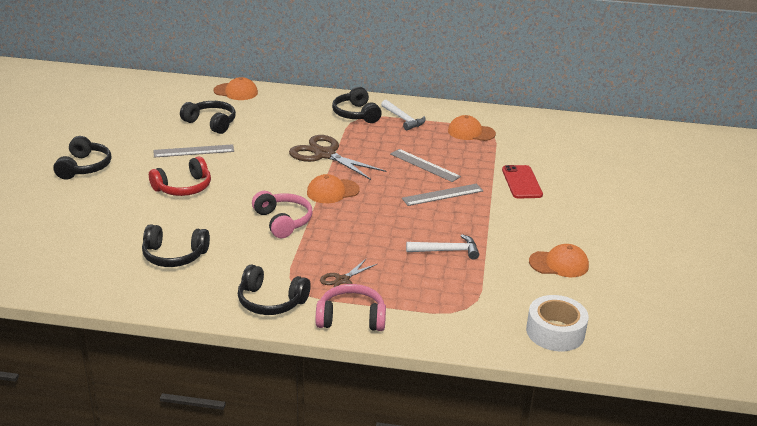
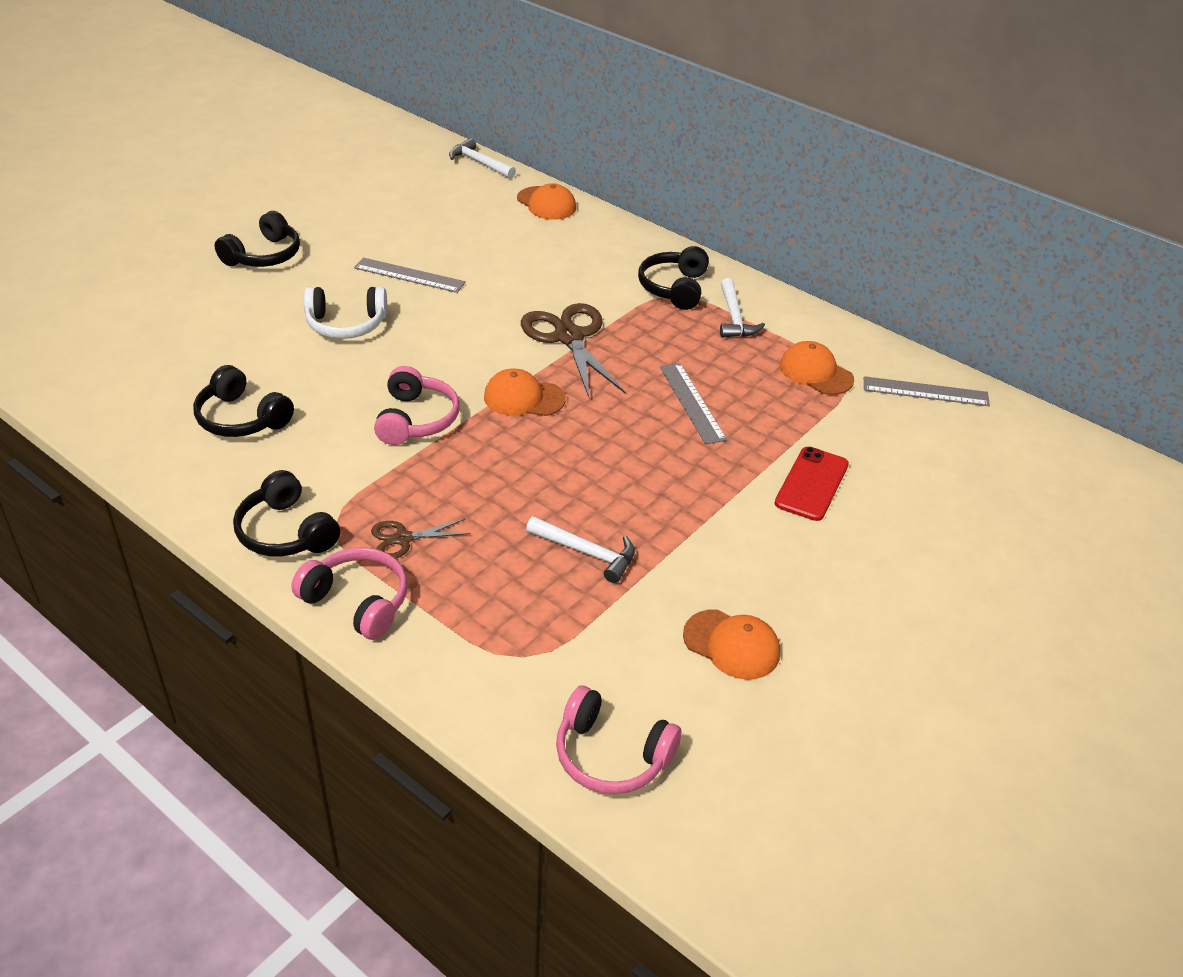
camera: 30 degrees right, 10 degrees up
red headphones [149,156,211,196] -> white headphones [304,287,387,339]
black headphones [180,101,236,134] -> none
grey ruler [402,184,483,206] -> grey ruler moved to [864,376,990,406]
white tape [526,295,589,351] -> pink headphones [556,686,681,794]
none -> white hammer [449,138,516,179]

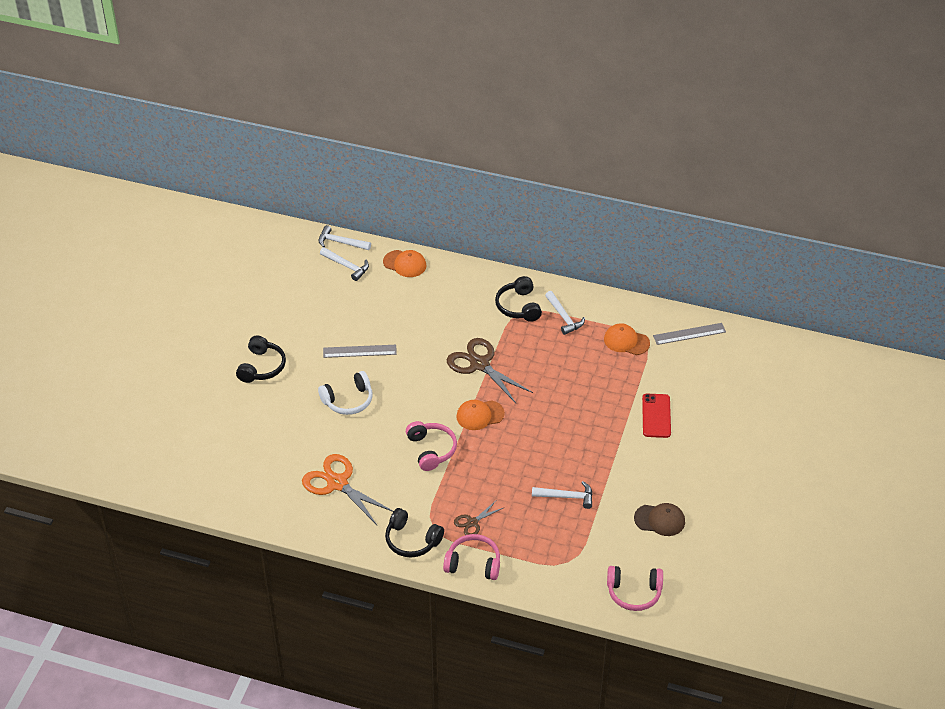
camera: 20 degrees left, 5 degrees up
black headphones [193,365,294,437] -> orange scissors [302,454,394,525]
grey ruler [660,363,727,444] -> none
orange cap [683,609,780,680] -> brown cap [634,503,685,536]
none -> white hammer [320,247,369,281]

